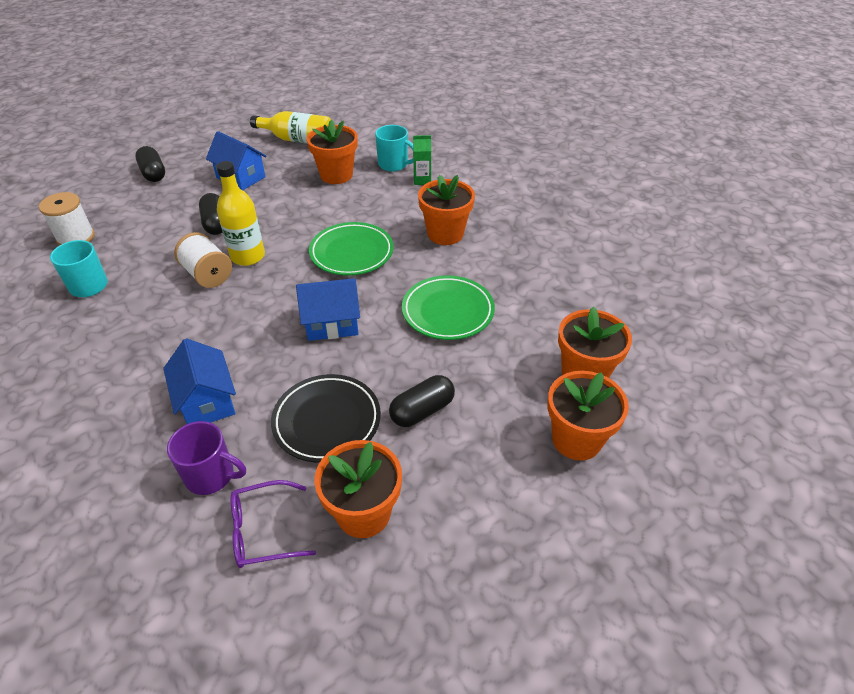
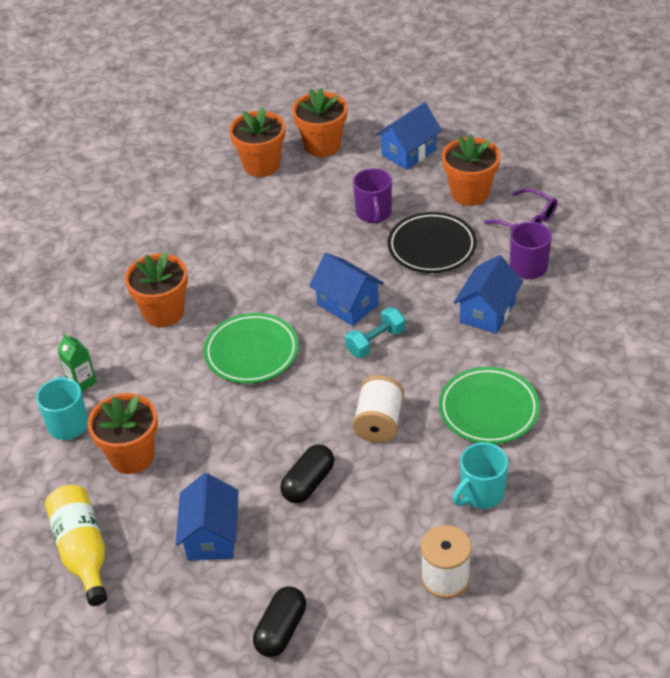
camera: 125 degrees left, 0 degrees up
yellow bottle [216,161,265,266] -> none
black capsule [389,375,455,427] -> purple mug [353,168,392,224]
green plate [402,275,495,340] -> green plate moved to [439,367,540,444]
none -> turquoise dumbbell [345,307,406,358]
none -> blue house [375,102,442,170]

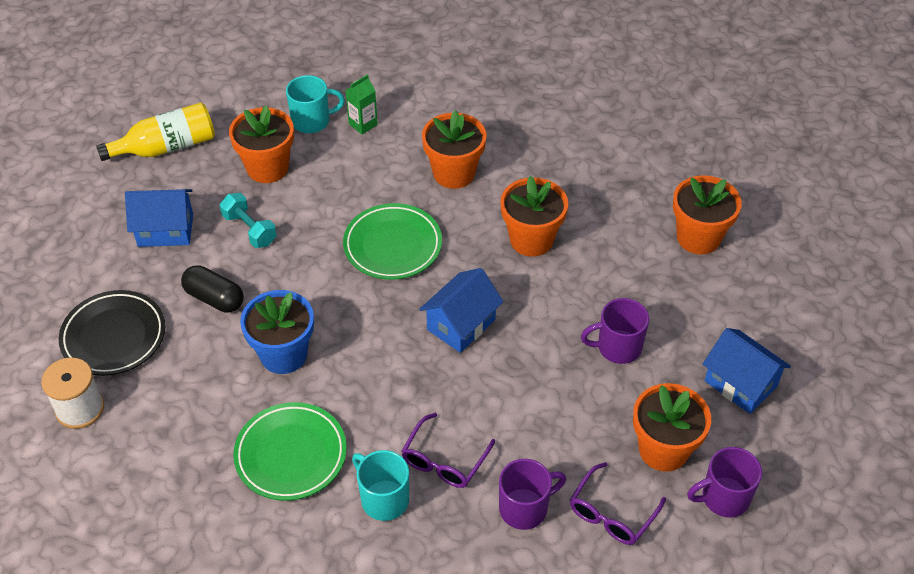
camera: 85 degrees right, 5 degrees up
black capsule [253,586,306,657] -> none
orange flower pot [292,88,347,157] -> orange flower pot moved to [500,176,568,257]
turquoise dumbbell [345,307,406,358] -> turquoise dumbbell moved to [220,193,277,248]
white spool [352,375,404,443] -> blue flower pot [240,290,314,374]
black plate [388,212,477,273] -> black plate moved to [59,290,165,376]
blue house [453,255,523,334] -> purple glasses [401,413,495,488]
turquoise mug [453,442,508,509] -> turquoise mug moved to [352,450,409,521]
none -> purple mug [687,447,762,518]

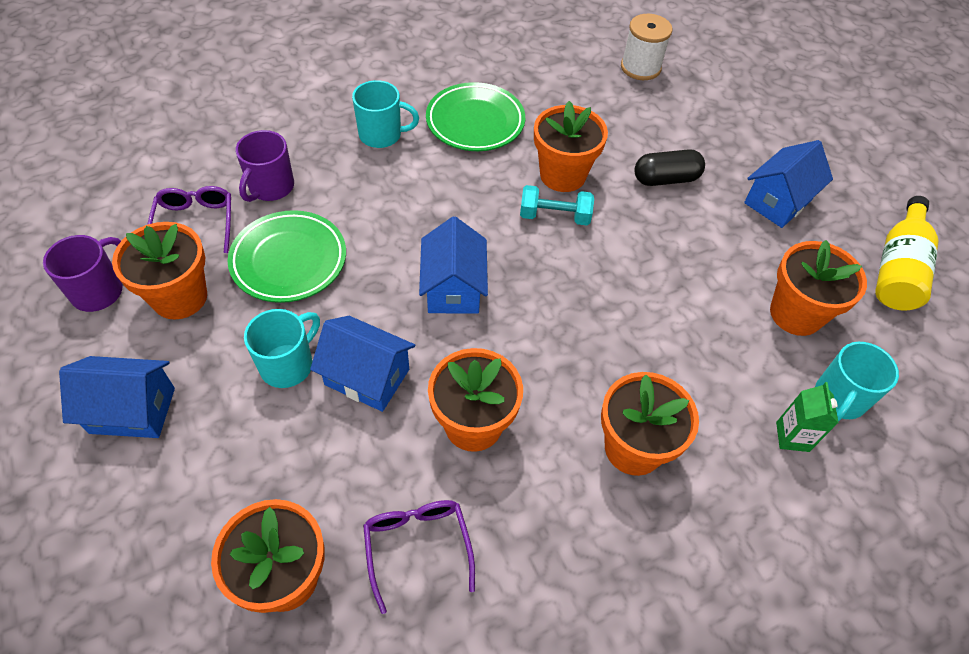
camera: 135 degrees right, 5 degrees up
black plate [59,290,165,376] -> none
turquoise dumbbell [220,193,277,248] -> turquoise dumbbell moved to [520,185,594,225]
blue flower pot [240,290,314,374] -> orange flower pot [534,101,608,192]
green plate [343,203,442,280] -> green plate moved to [228,210,346,303]
purple glasses [401,413,495,488] -> purple glasses moved to [363,500,475,614]
purple mug [581,298,649,364] -> turquoise mug [244,309,320,388]
none -> blue house [310,316,415,412]

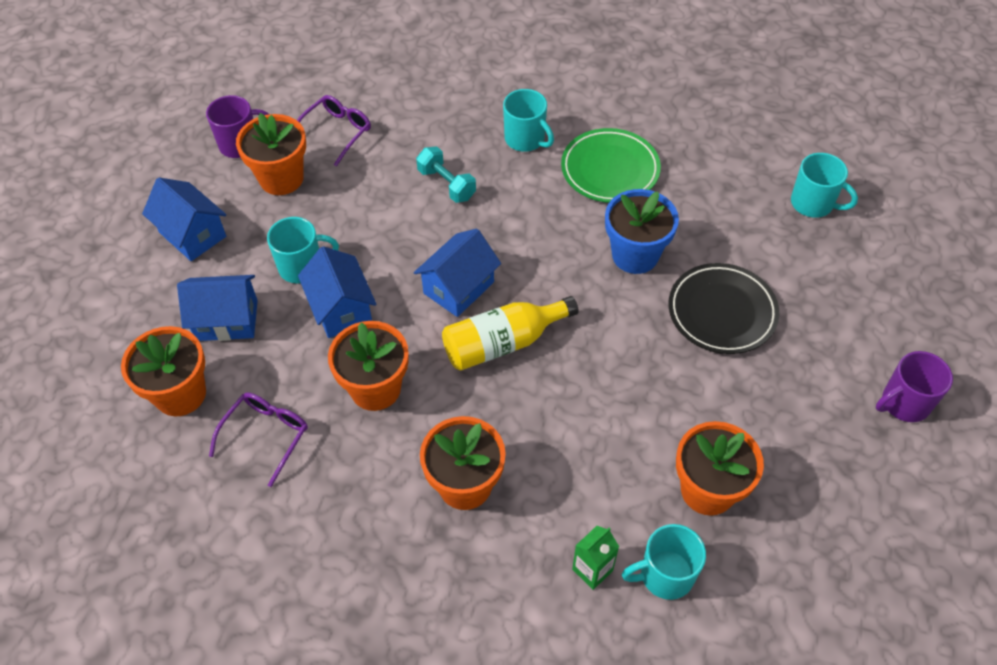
camera: 45 degrees right, 0 degrees up
green plate [228,210,346,303] -> none
purple mug [235,130,294,202] -> purple mug moved to [876,351,953,422]
turquoise dumbbell [520,185,594,225] -> turquoise dumbbell moved to [416,146,476,203]
orange flower pot [534,101,608,192] -> blue flower pot [605,189,679,274]
white spool [621,14,672,80] -> turquoise mug [791,153,858,218]
black capsule [634,149,705,186] -> black plate [668,263,779,354]
blue house [744,140,833,228] -> blue house moved to [177,275,258,341]
yellow bottle [876,196,938,311] -> yellow bottle moved to [442,296,579,371]

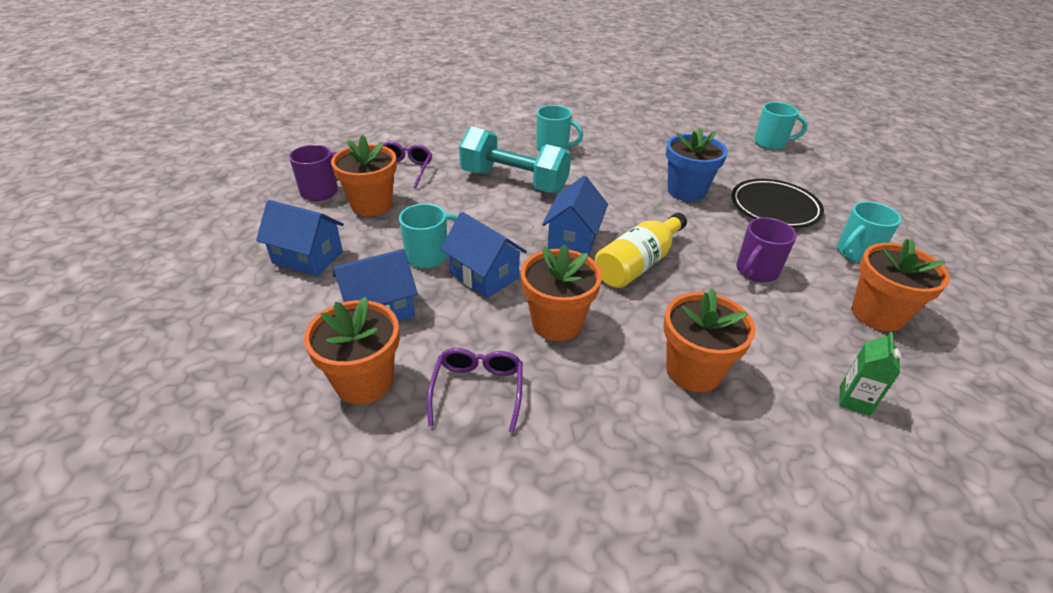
camera: 25 degrees left, 15 degrees down
turquoise dumbbell [416,146,476,203] -> turquoise dumbbell [459,127,571,193], size x1.90
green plate [561,128,661,203] -> none
turquoise mug [622,524,706,600] -> turquoise mug moved to [837,201,902,263]
purple mug [876,351,953,422] -> purple mug moved to [736,217,797,282]

